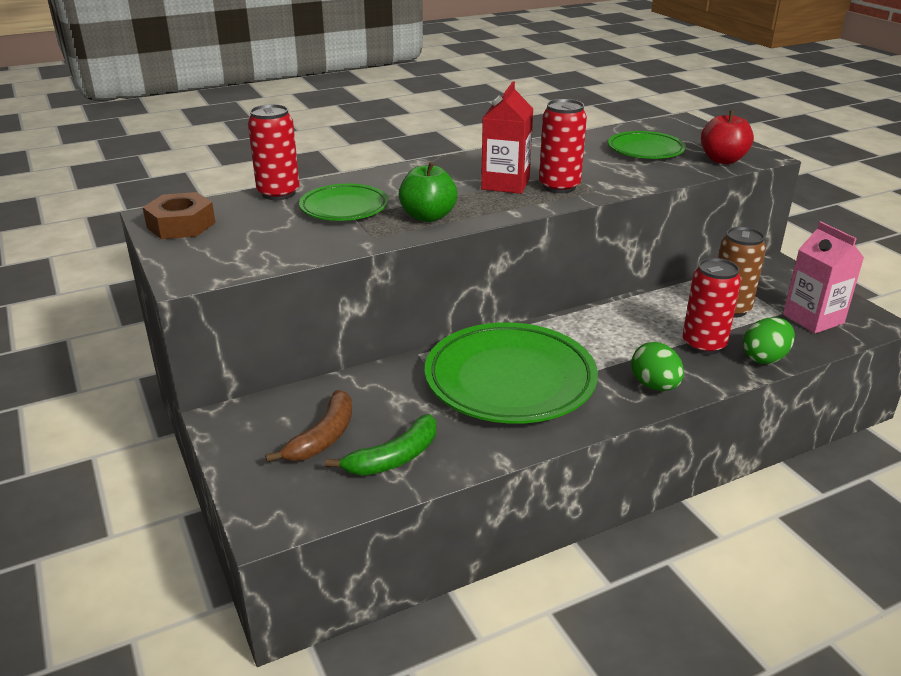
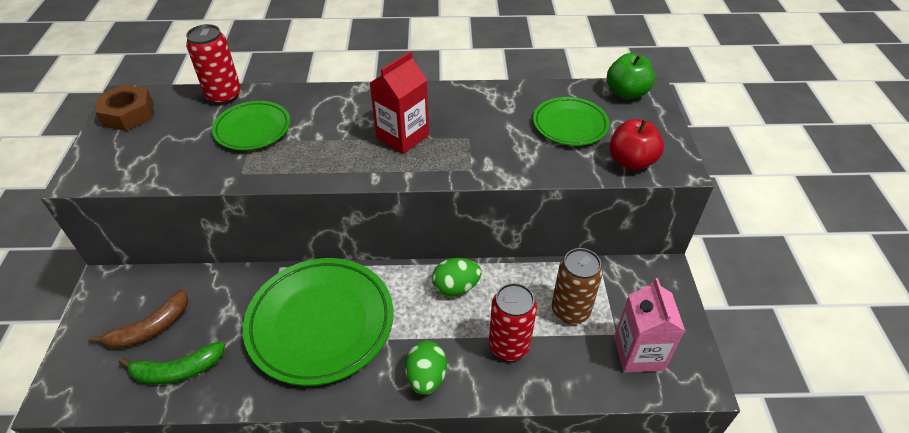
camera: 25 degrees right, 15 degrees up
green apple [399,162,458,222] -> green apple moved to [607,53,655,99]
red can [539,99,587,193] -> none
green egg [743,317,795,364] -> green egg moved to [432,258,481,296]

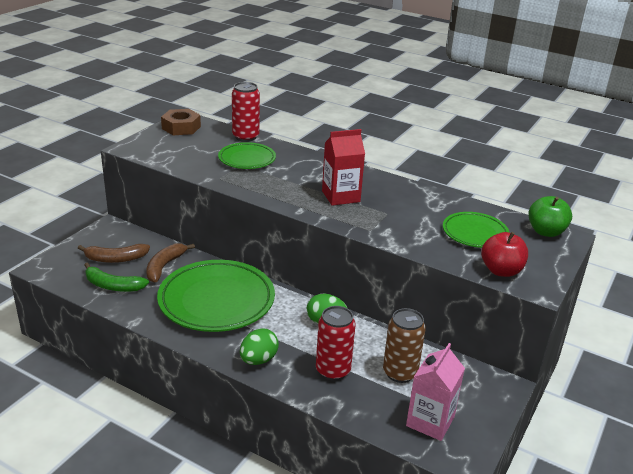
camera: 30 degrees right, 15 degrees down
none -> brown banana [146,243,195,282]

